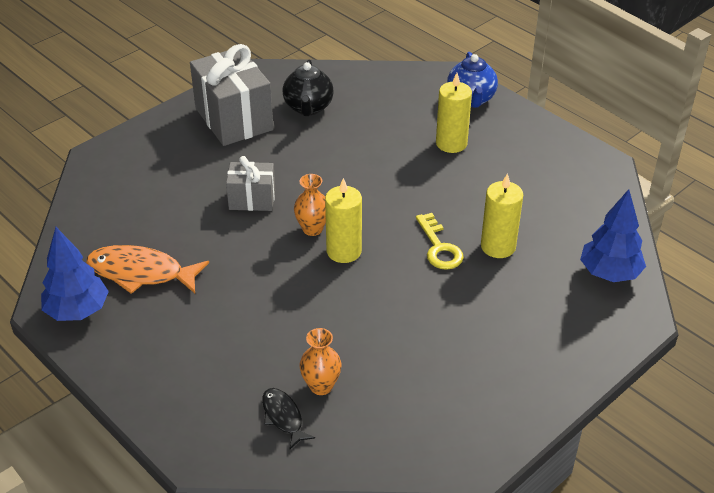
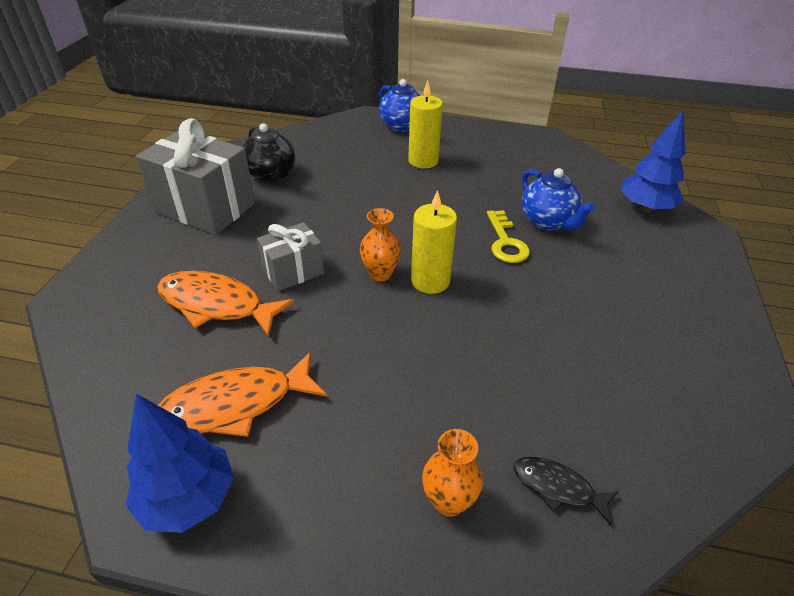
camera: 35 degrees left, 0 degrees up
orange vase [299,328,341,395] -> orange vase moved to [422,429,483,517]
yellow key [416,213,464,270] -> yellow key turned 45 degrees clockwise [487,210,530,263]
yellow candle [481,173,523,258] -> blue teapot [522,168,595,231]
none -> orange fish [157,271,295,336]

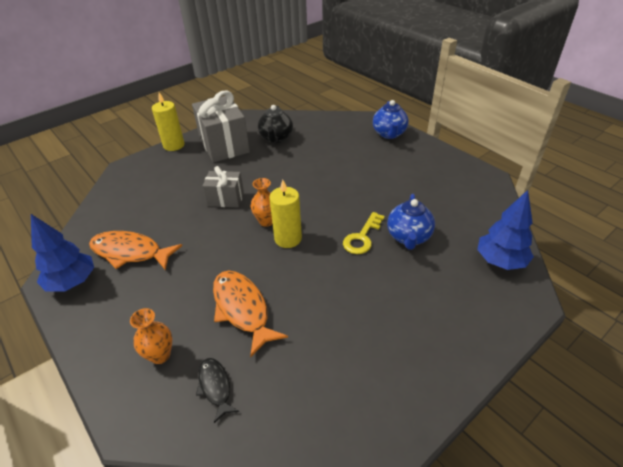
camera: 40 degrees right, 0 degrees up
orange fish [157,271,295,336] -> orange fish moved to [213,271,288,357]
yellow candle [408,81,443,169] -> yellow candle moved to [152,92,184,151]

